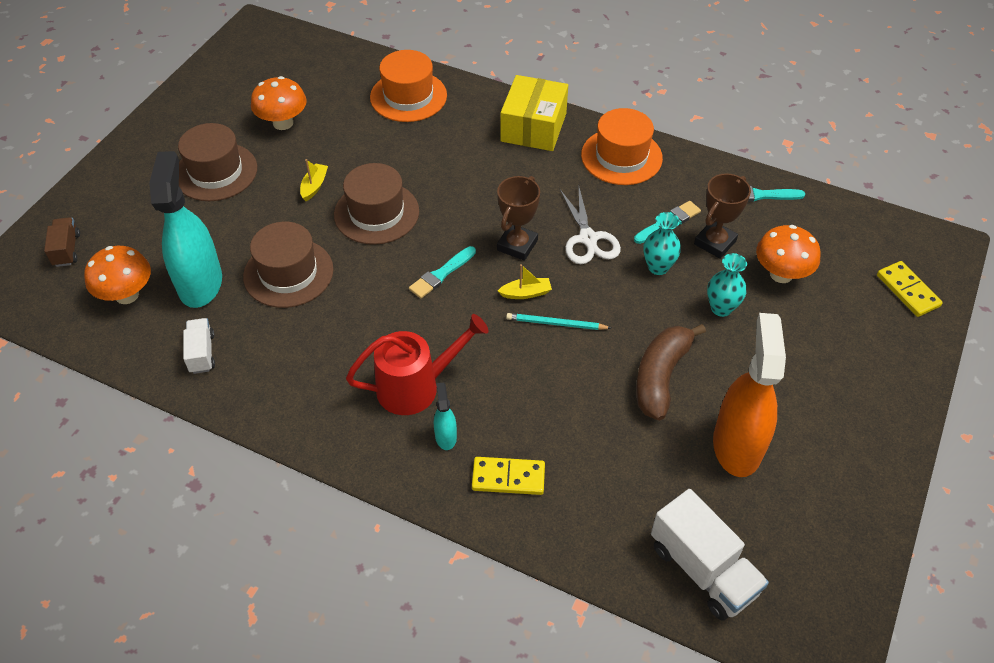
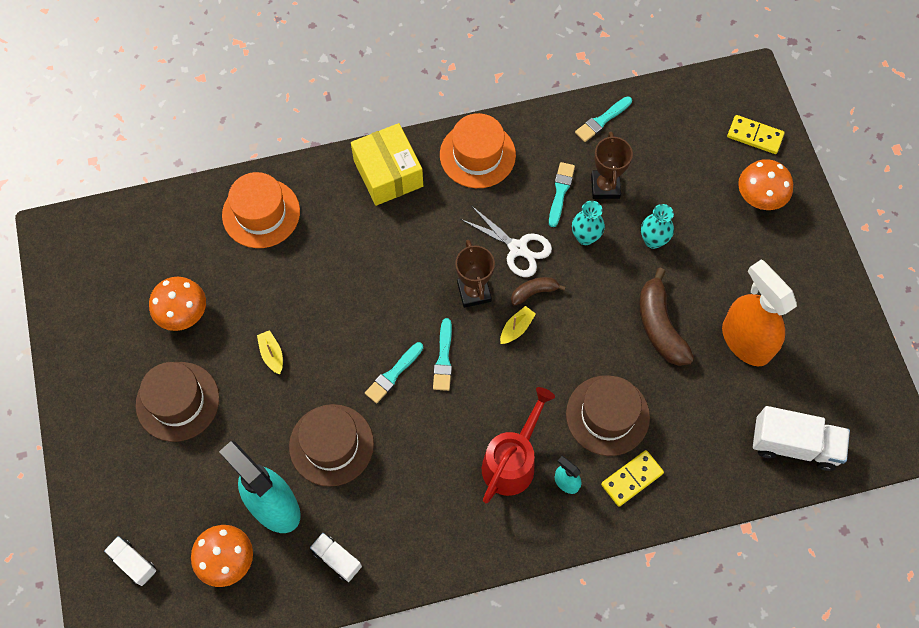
camera: 40 degrees left, 15 degrees up
brown truck [44,217,80,267] -> white truck [104,536,156,586]
brown hat [334,163,419,245] -> brown hat moved to [566,375,650,456]
turquoise pencil [506,313,611,330] -> none
orange mushroom [756,225,820,283] -> orange mushroom moved to [738,159,793,210]
none -> turquoise brush [365,342,423,403]
none -> brown banana [511,277,565,306]

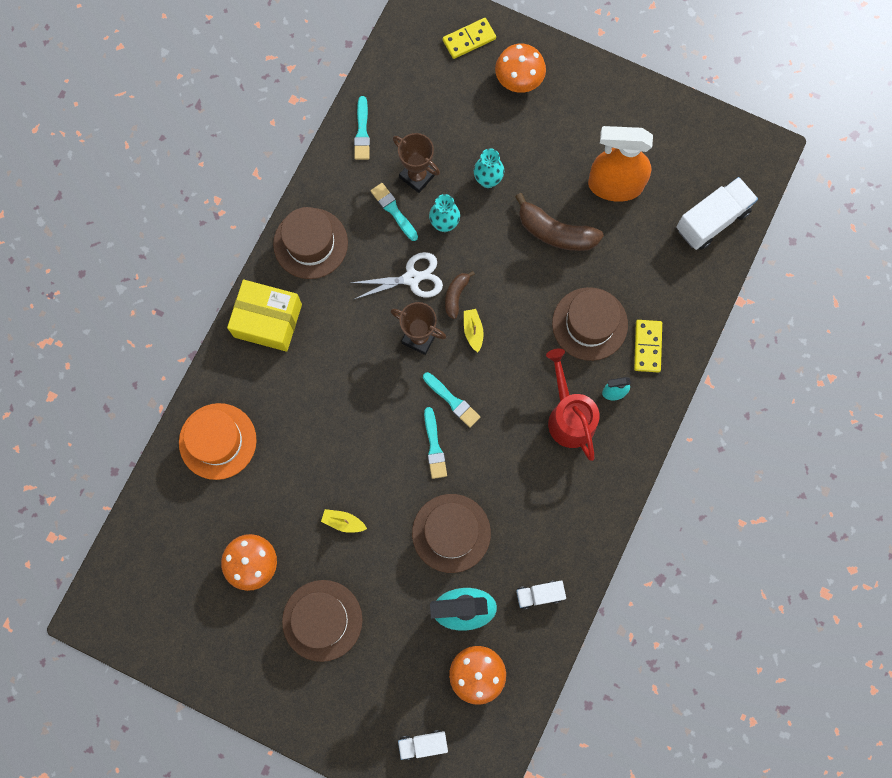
camera: 50 degrees left, 10 degrees up
orange hat [440,113,516,188] -> brown hat [273,207,348,279]

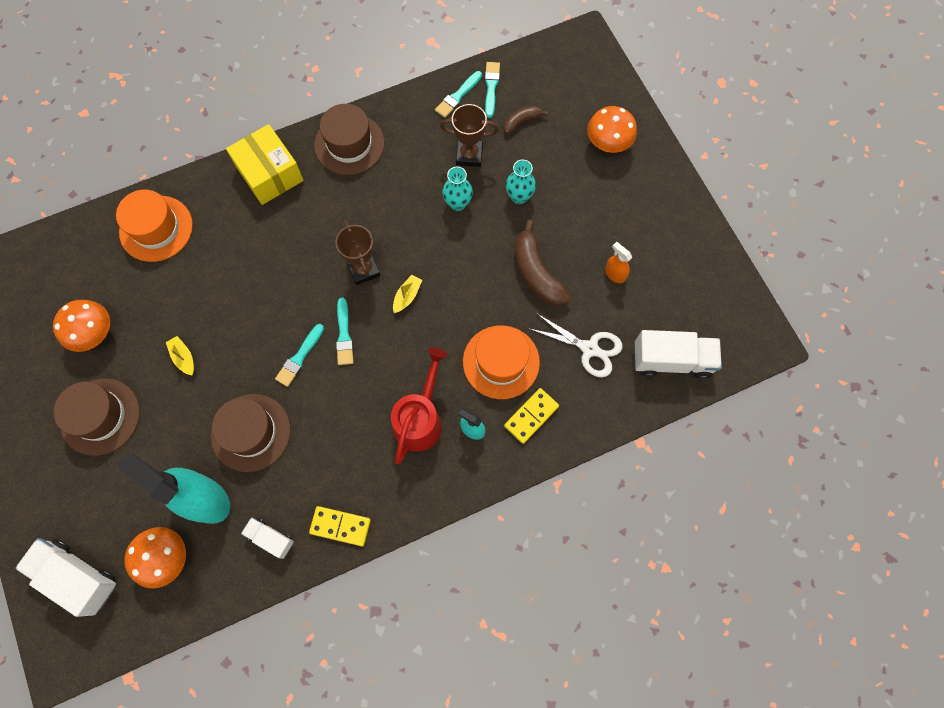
camera: 40 degrees right, 5 degrees down
white scissors [350,252,443,300] -> white scissors moved to [530,313,622,377]
turquoise brush [371,183,418,241] -> turquoise brush moved to [485,62,500,118]
brown trophy [393,133,440,193] -> brown trophy turned 75 degrees counterclockwise [440,104,499,167]
white truck [398,730,448,760] -> white truck [15,538,116,617], size x1.78
yellow domino [443,18,496,59] -> yellow domino moved to [309,506,371,546]
brown banana [445,271,475,319] -> brown banana moved to [503,106,548,134]
brown hat [552,287,628,361] -> orange hat [463,325,540,399]
orange spray bottle [588,126,653,202] -> orange spray bottle [605,242,632,283], size x0.44

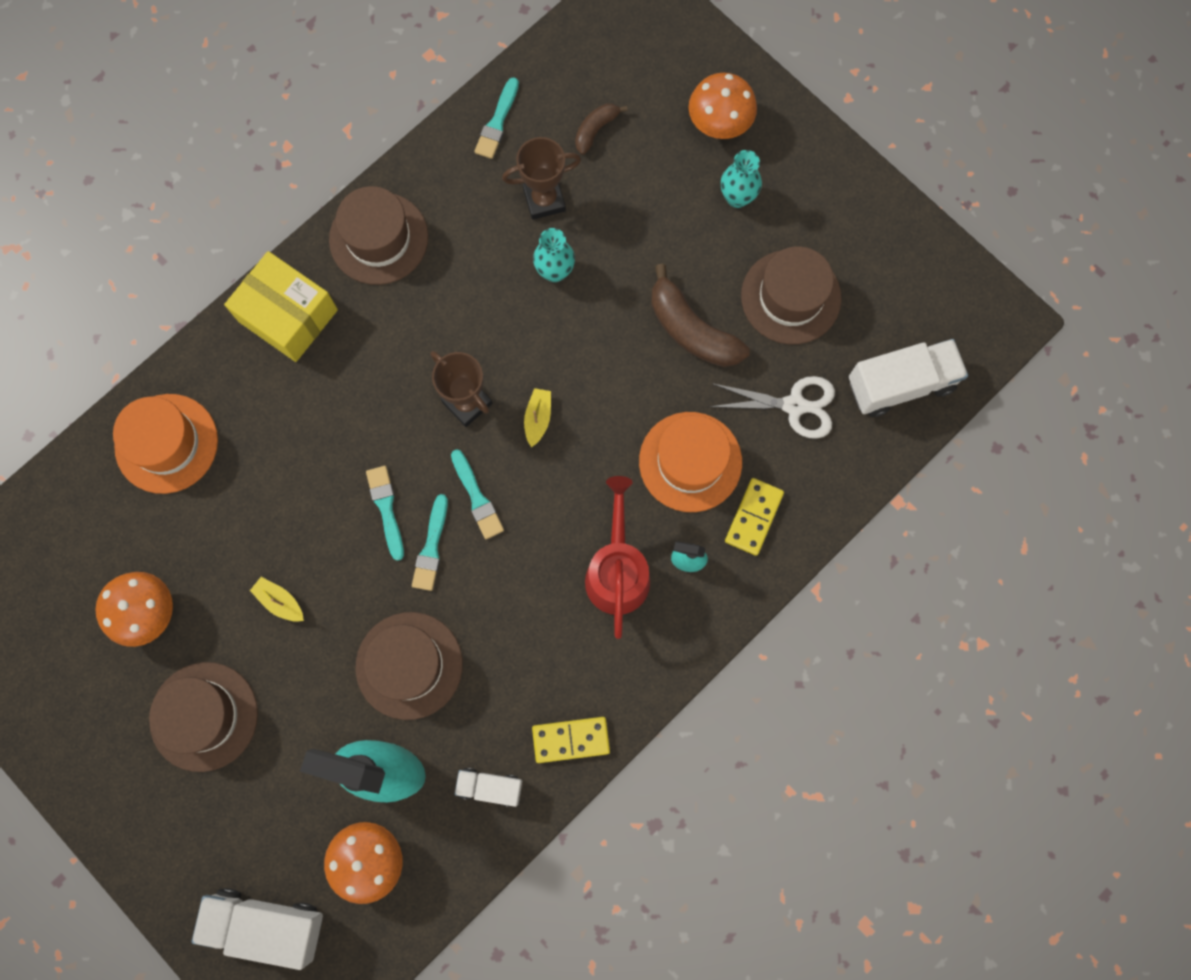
camera: 20 degrees left, 5 degrees up
turquoise brush [485,62,500,118] -> turquoise brush moved to [366,466,404,561]
turquoise vase [506,160,536,204] -> turquoise vase moved to [721,150,762,208]
orange spray bottle [605,242,632,283] -> brown hat [741,246,842,344]

